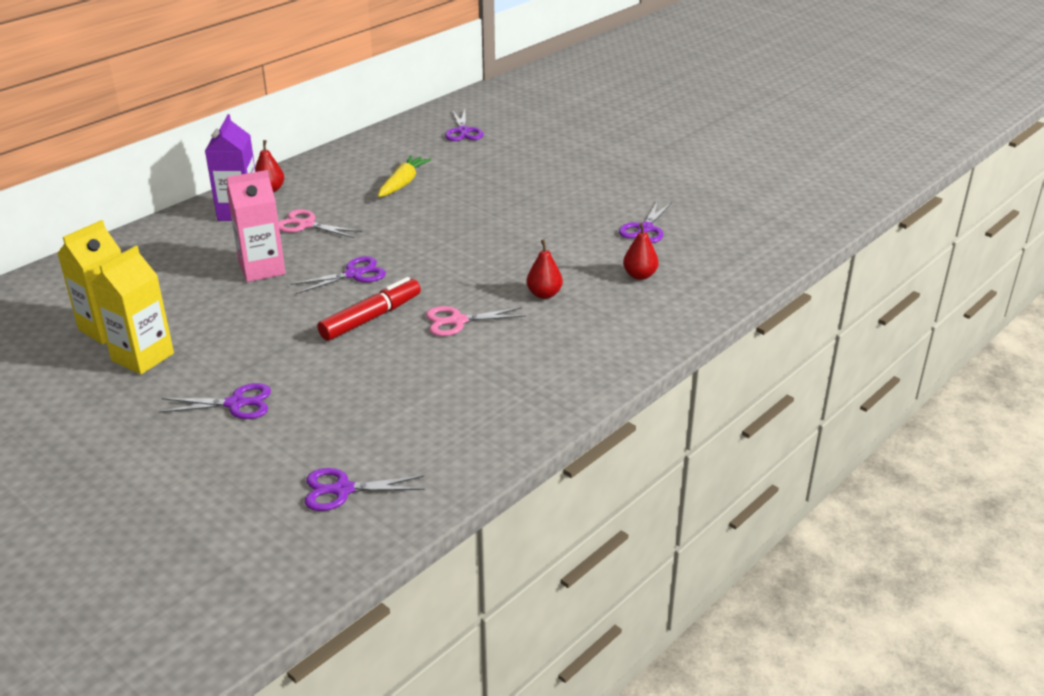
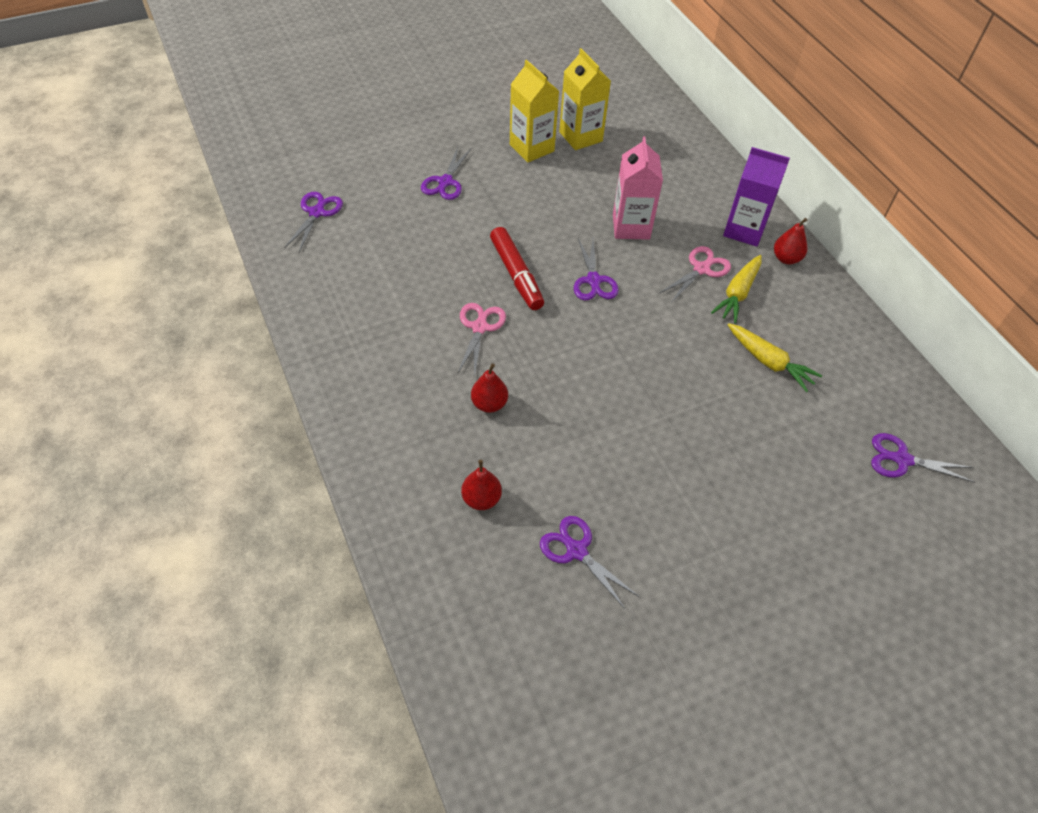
camera: 110 degrees right, 20 degrees up
none -> yellow carrot [711,255,762,324]

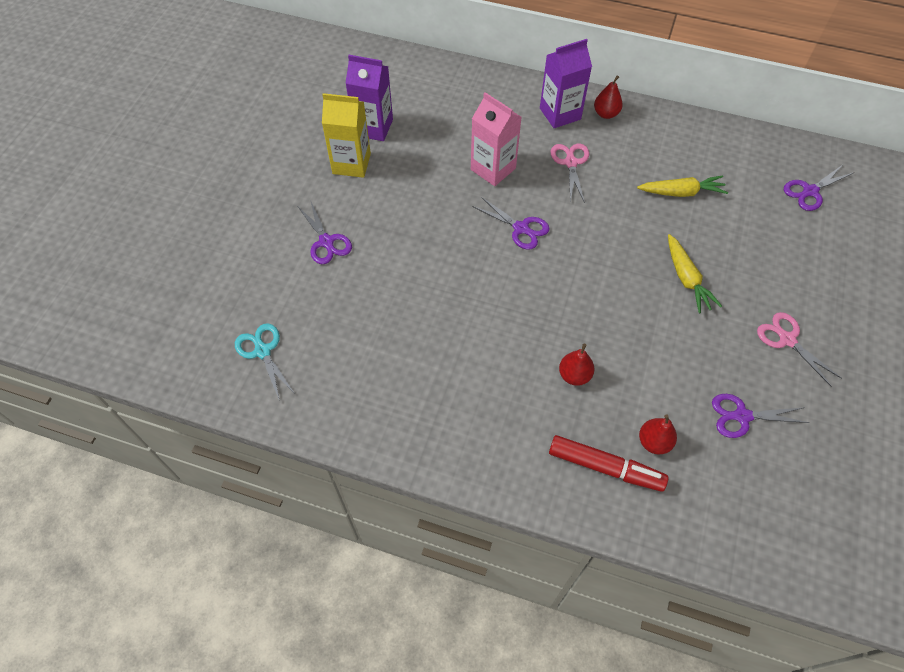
camera: 45 degrees left, 5 degrees up
purple scissors [284,192,343,252] -> turquoise scissors [235,323,295,401]
pink scissors [457,303,506,377] -> pink scissors moved to [757,312,842,387]
red marker [490,227,544,310] -> red marker moved to [549,435,668,492]
yellow carton [559,48,611,150] -> purple carton [346,55,393,141]
yellow carrot [711,255,762,324] -> yellow carrot moved to [668,234,722,313]

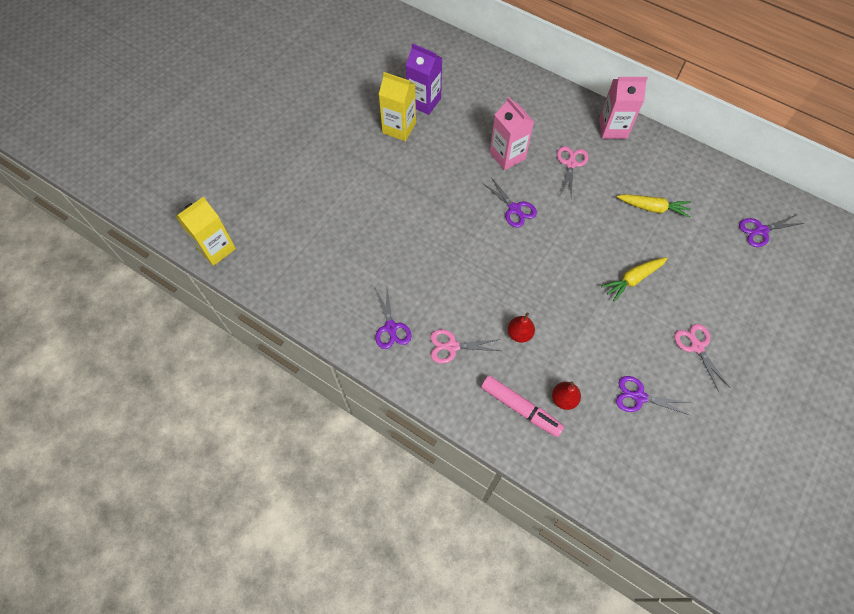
camera: 15 degrees right, 5 degrees up
turquoise scissors [235,323,295,401] -> none
purple scissors [298,202,352,264] -> purple scissors moved to [375,288,412,349]
purple carton [540,39,592,128] -> none
red marker [549,435,668,492] -> pink marker [481,375,564,437]
red pear [594,75,623,119] -> pink carton [599,77,648,139]
yellow carrot [668,234,722,313] -> yellow carrot turned 60 degrees clockwise [601,257,668,302]
none -> yellow carton [176,196,236,266]
none -> pink scissors [430,329,501,363]

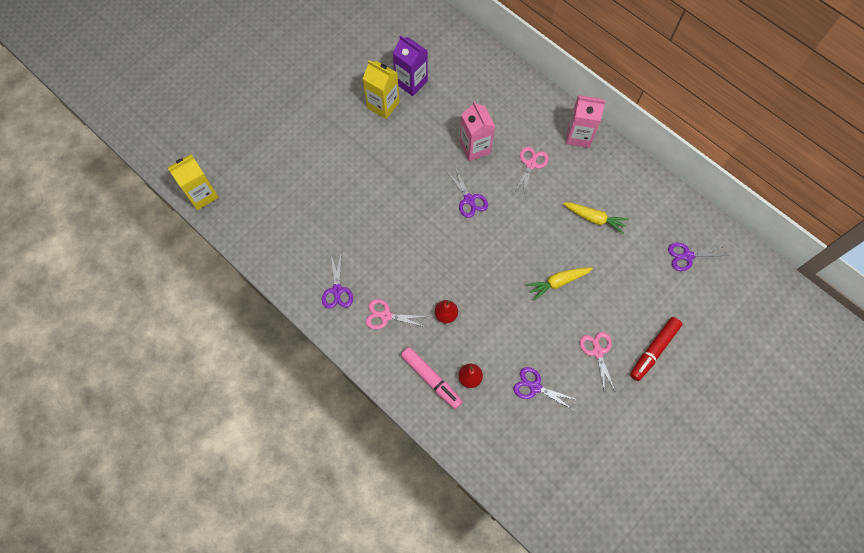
camera: 10 degrees right, 5 degrees up
none -> red marker [630,317,682,381]

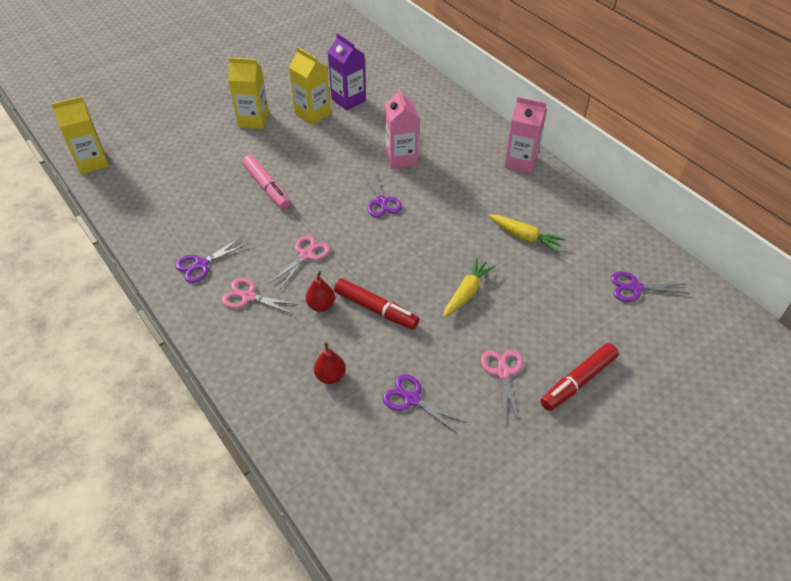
camera: 10 degrees right, 20 degrees down
purple scissors [322,254,353,309] -> purple scissors turned 45 degrees clockwise [175,237,247,283]
pink marker [401,347,463,409] -> pink marker moved to [242,155,291,209]
pink scissors [513,146,549,199] -> pink scissors moved to [269,235,330,289]
yellow carrot [527,268,593,300] -> yellow carrot turned 135 degrees clockwise [443,257,496,318]
none -> yellow carton [228,57,269,129]
none -> red marker [334,278,419,330]

